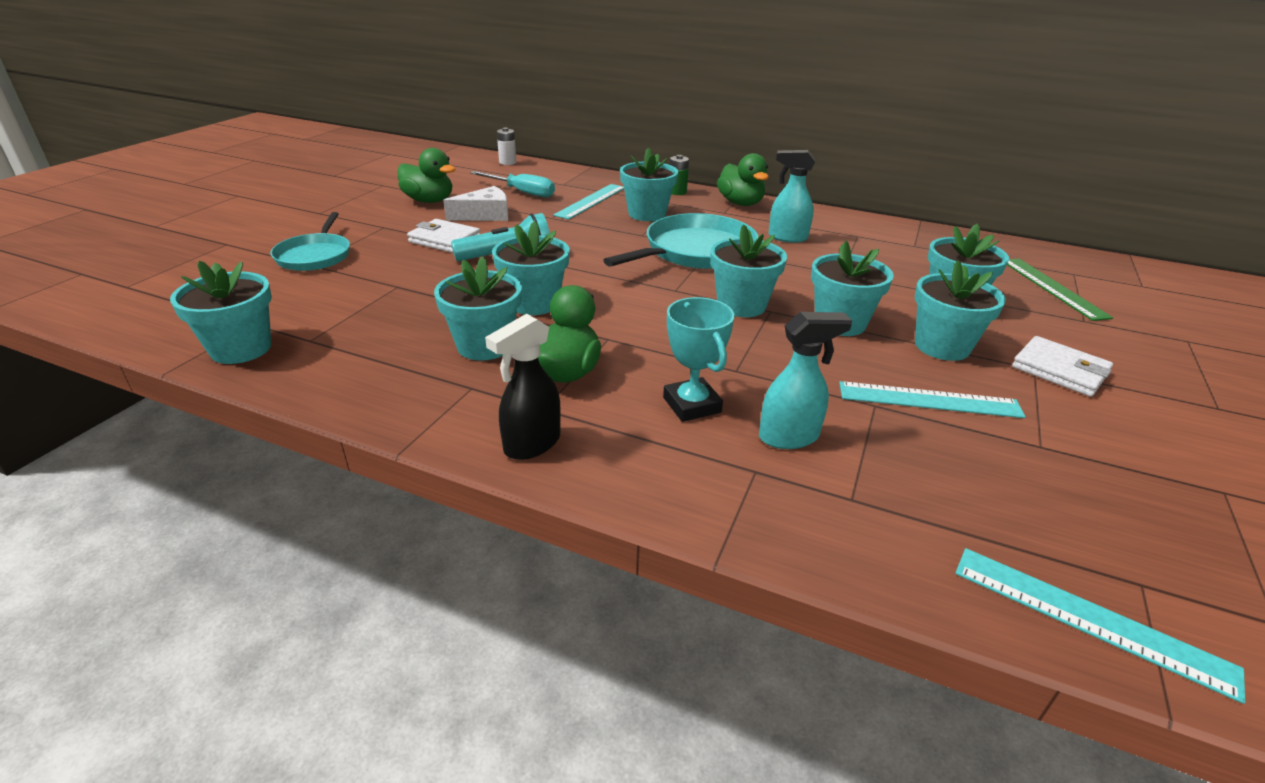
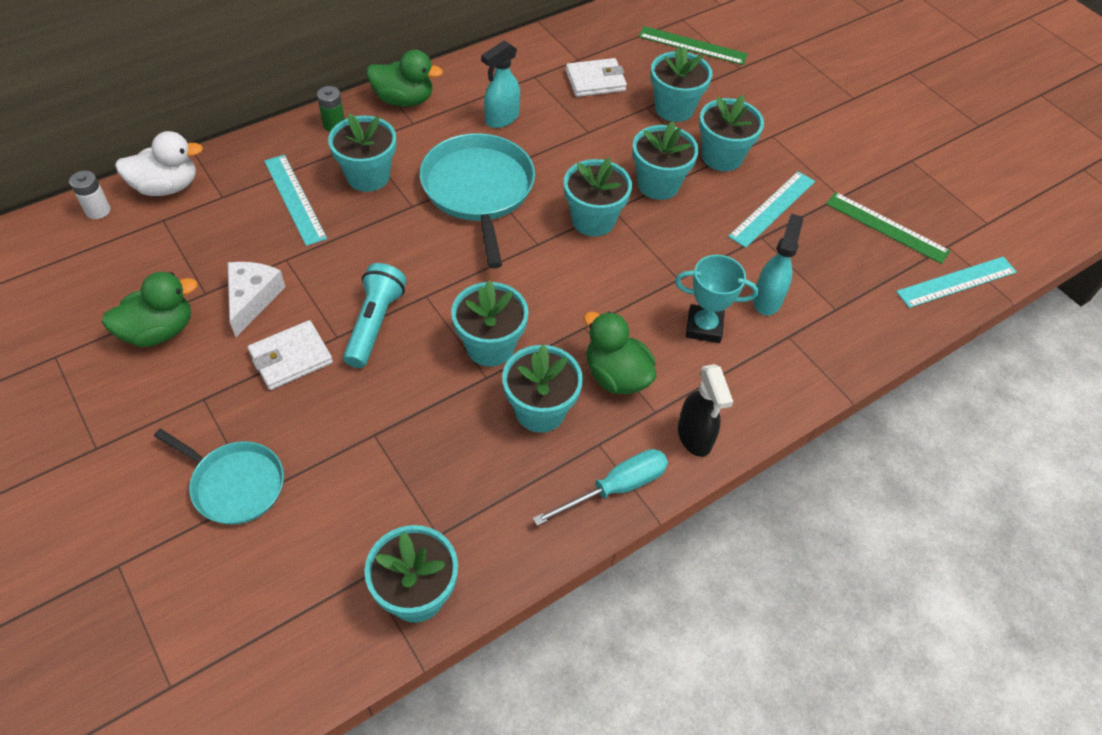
camera: 60 degrees left, 20 degrees up
turquoise screwdriver [470,171,555,197] -> turquoise screwdriver moved to [533,449,668,526]
white wallet [1012,336,1113,397] -> white wallet moved to [566,58,627,97]
none -> white duck [115,131,203,196]
none -> green ruler [826,192,950,264]

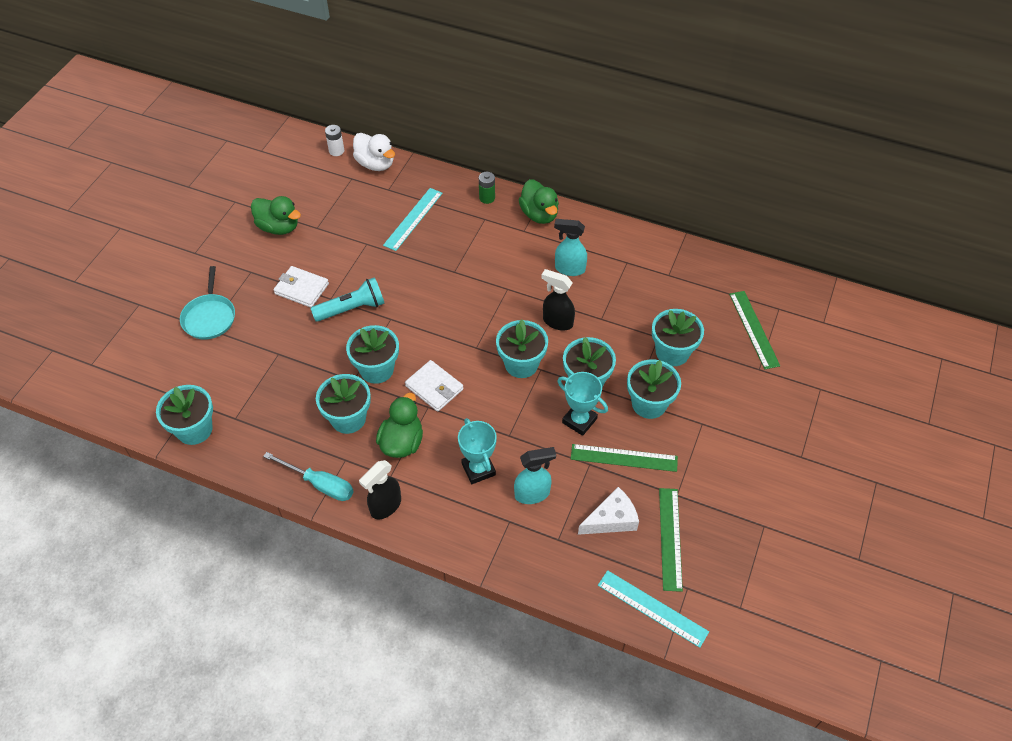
camera: 60 degrees right, 0 degrees up
white cheese [228,262,285,337] -> white cheese moved to [578,487,639,535]
turquoise flower pot [328,113,396,192] -> none
turquoise pan [420,133,535,268] -> none
white wallet [566,58,627,97] -> white wallet moved to [405,360,464,412]
turquoise ruler [728,171,815,248] -> green ruler [571,444,678,472]
none -> black spray bottle [541,269,575,331]
none -> turquoise trophy [557,372,608,436]

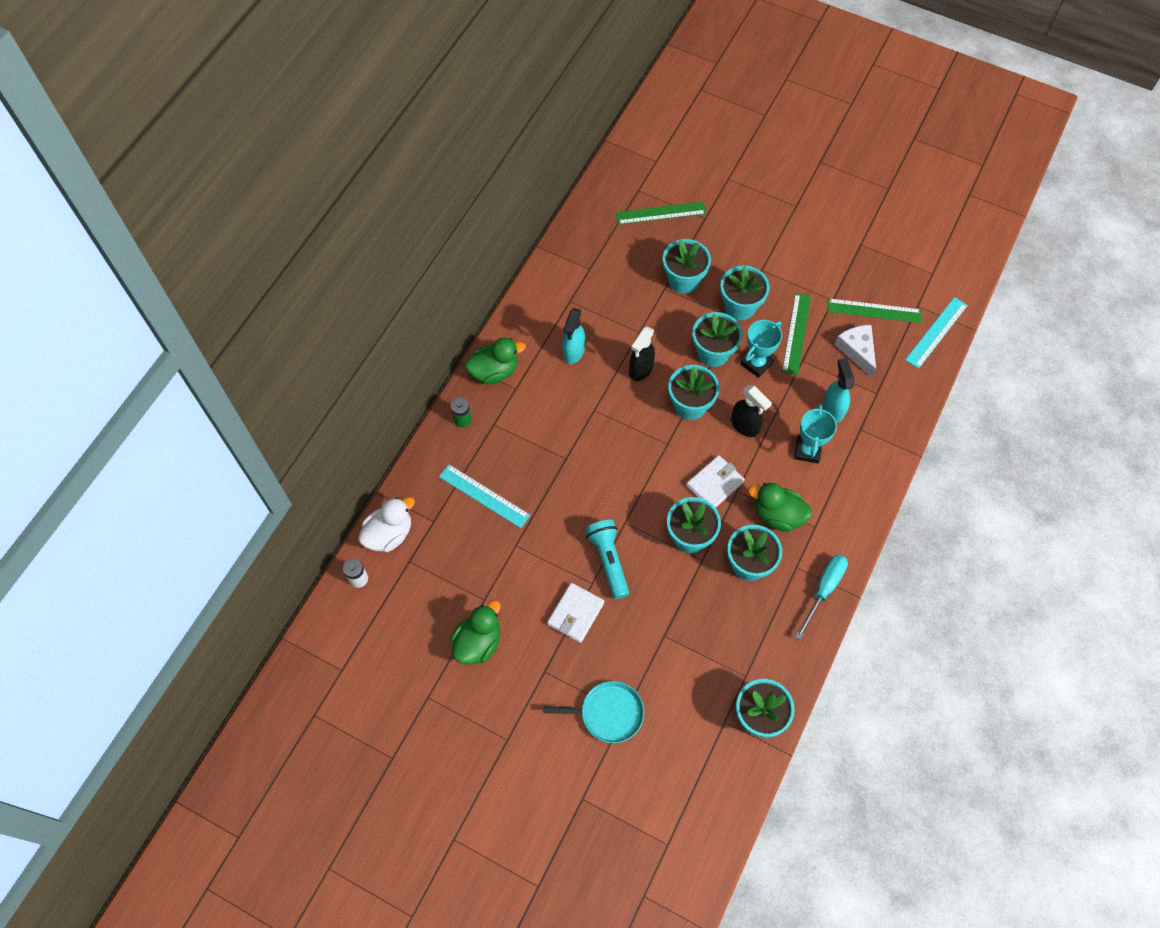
camera: 85 degrees left, 10 degrees up
black spray bottle [359,460,401,519] -> black spray bottle moved to [731,385,772,437]
turquoise trophy [458,418,497,484] -> turquoise trophy turned 60 degrees counterclockwise [794,404,837,463]

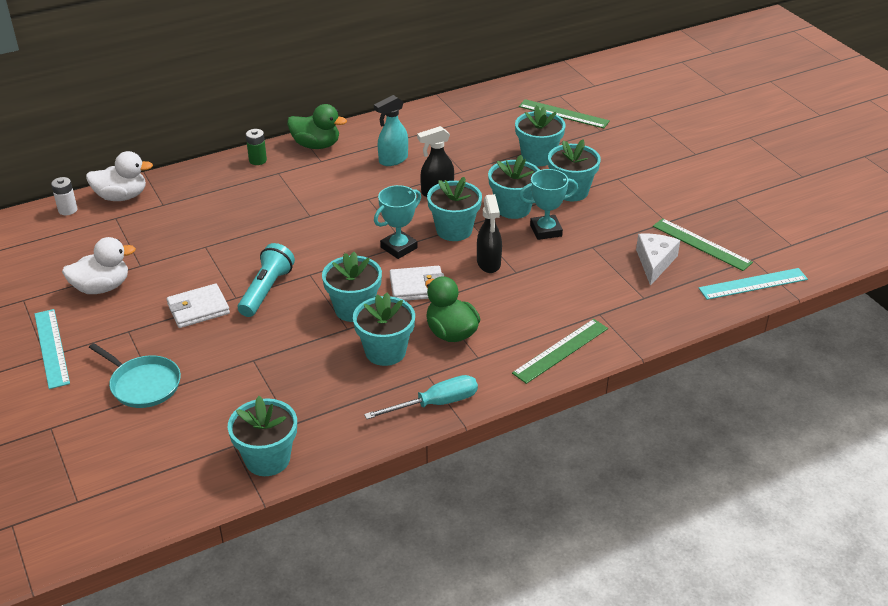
camera: 35 degrees right, 25 degrees down
turquoise ruler [439,464,531,528] -> turquoise ruler moved to [35,309,70,389]
green duck [450,600,501,664] -> white duck [62,237,136,294]
green ruler [782,293,811,375] -> green ruler moved to [512,319,608,384]
turquoise trophy [794,404,837,463] -> turquoise trophy moved to [374,185,421,259]
turquoise spray bottle [823,358,854,423] -> none

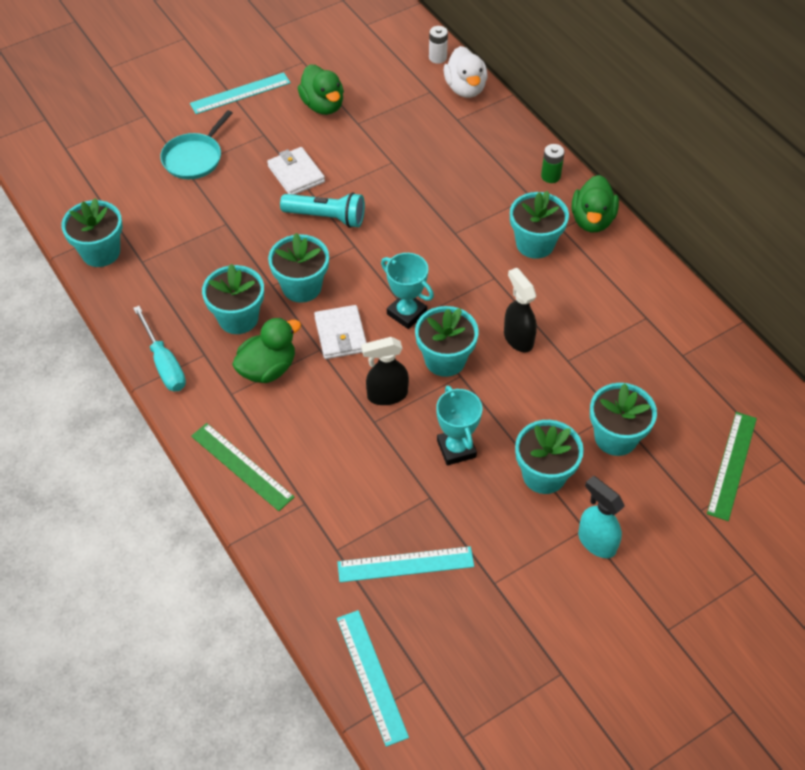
camera: 85 degrees right, 15 degrees up
white duck [62,237,136,294] -> green duck [298,64,344,115]
turquoise spray bottle [374,95,408,166] -> turquoise spray bottle moved to [578,476,625,558]
turquoise flower pot [488,155,540,219] -> turquoise flower pot moved to [510,191,569,259]
white cheese [636,233,680,286] -> turquoise ruler [337,546,474,582]
green ruler [653,218,753,271] -> none

